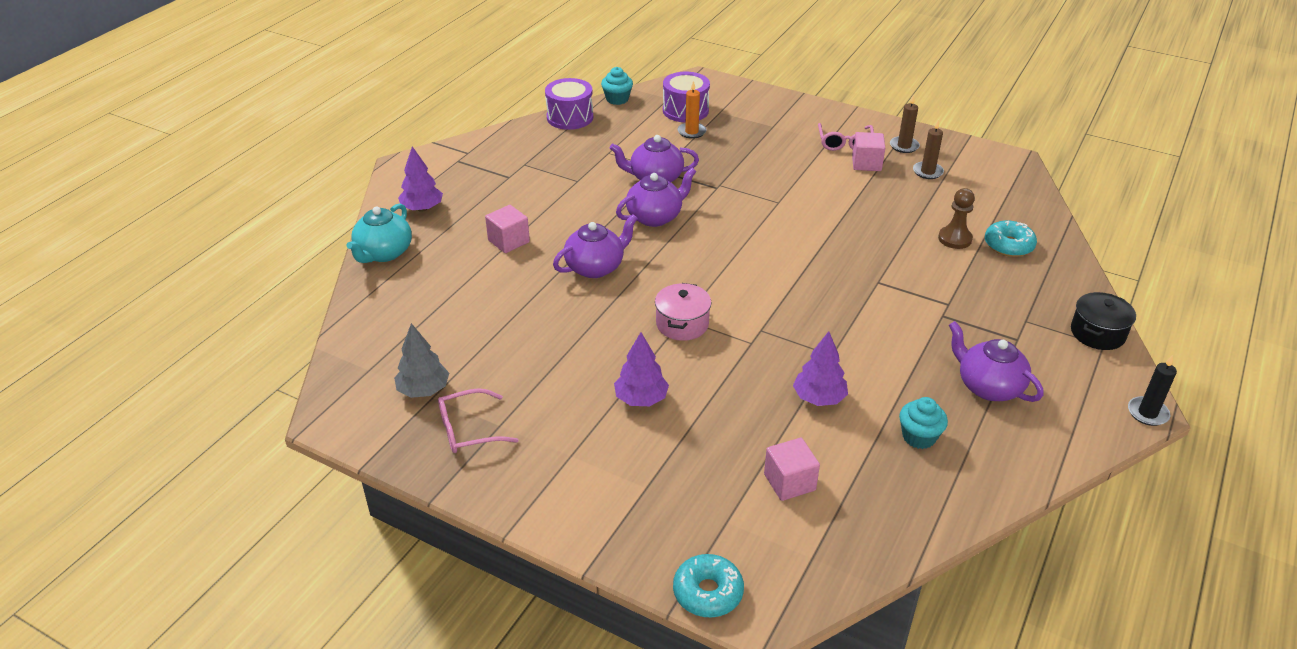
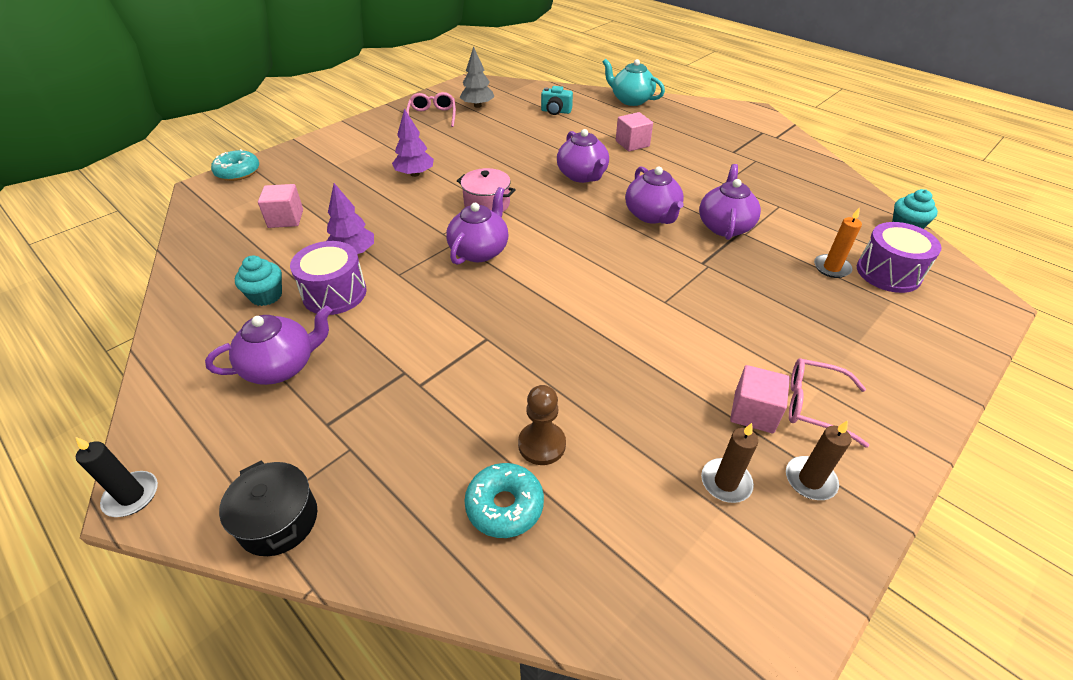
camera: 105 degrees right, 5 degrees up
purple tree [398,146,443,212] -> none
purple drum [545,78,593,130] -> purple drum moved to [290,241,367,315]
none -> purple teapot [446,187,509,265]
none -> turquoise camera [541,86,573,115]

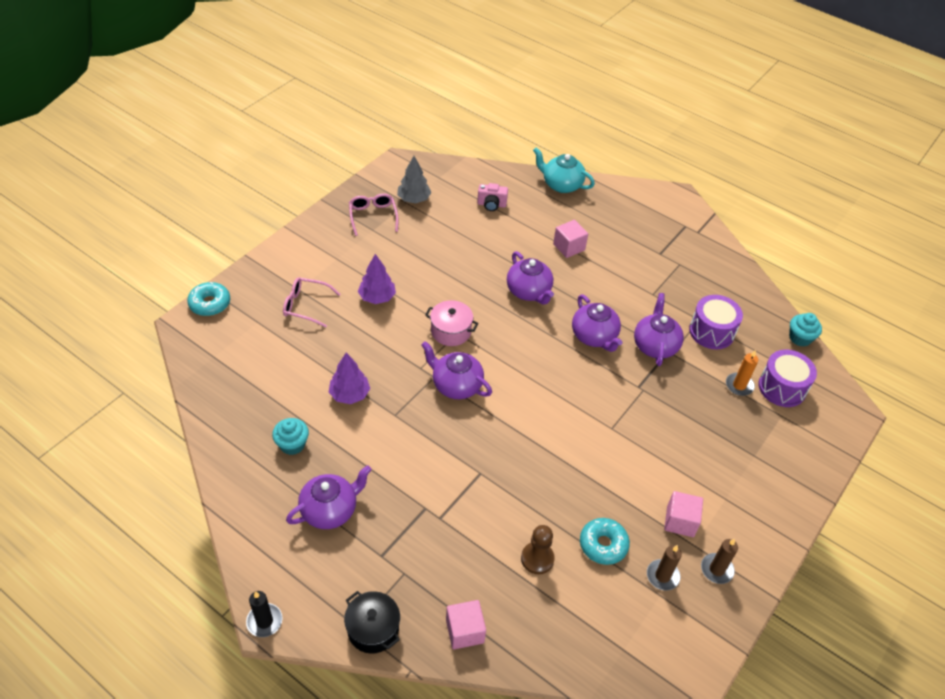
camera: 10 degrees left, 5 degrees up
pink cube [258,184,303,228] -> pink cube moved to [446,600,486,649]
purple drum [290,241,367,315] -> purple drum moved to [689,295,743,349]
purple teapot [446,187,509,265] -> purple teapot turned 75 degrees counterclockwise [421,341,492,399]
turquoise donut [464,463,544,538] -> turquoise donut moved to [580,518,630,565]
turquoise camera [541,86,573,115] -> pink camera [477,183,508,211]
pink glasses [789,358,869,448] -> pink glasses moved to [283,277,340,328]

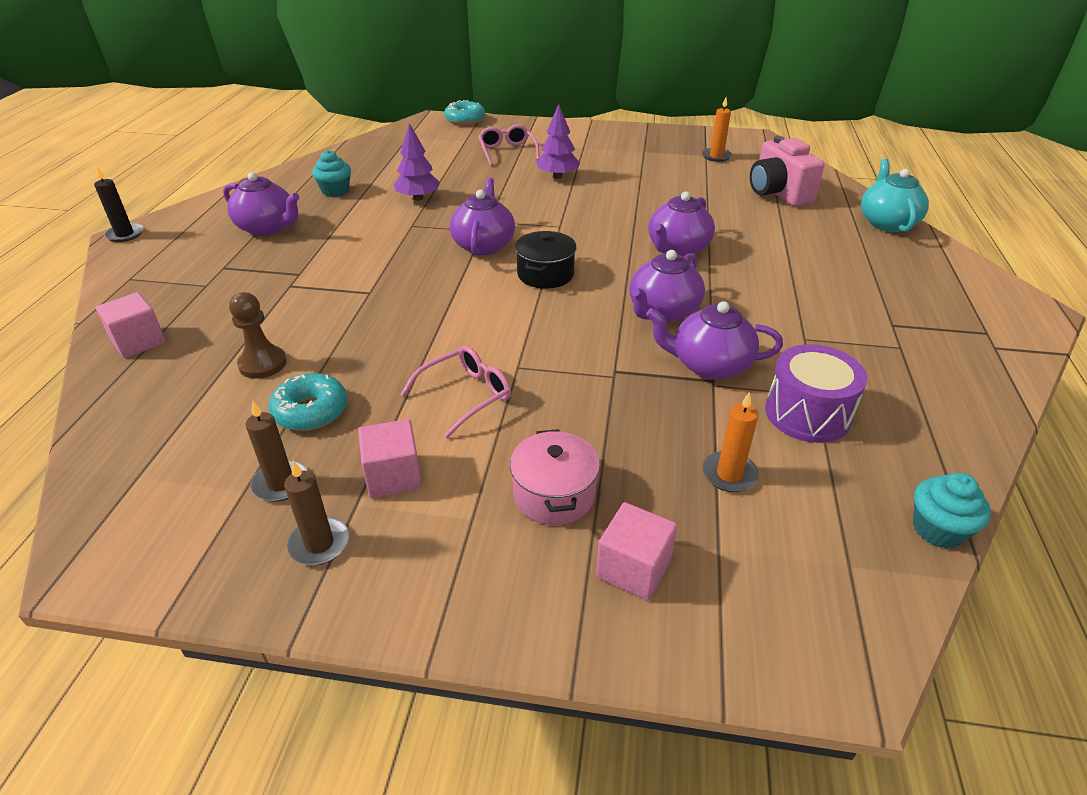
camera: 65 degrees right, 10 degrees down
black pot [344,591,400,654] -> black pot moved to [515,231,576,289]
pink glasses [349,193,399,236] -> pink glasses moved to [400,346,511,438]
grey tree [397,156,431,203] -> orange candle [702,97,732,162]
pink pot [425,300,478,346] -> pink pot moved to [510,429,600,525]
pink camera [477,183,508,211] -> pink camera [750,136,824,206], size x1.72
pink cube [553,220,588,258] -> pink cube moved to [596,502,677,600]
purple teapot [634,293,684,366] -> purple teapot turned 150 degrees counterclockwise [646,301,783,380]
purple drum [758,350,817,407] -> none

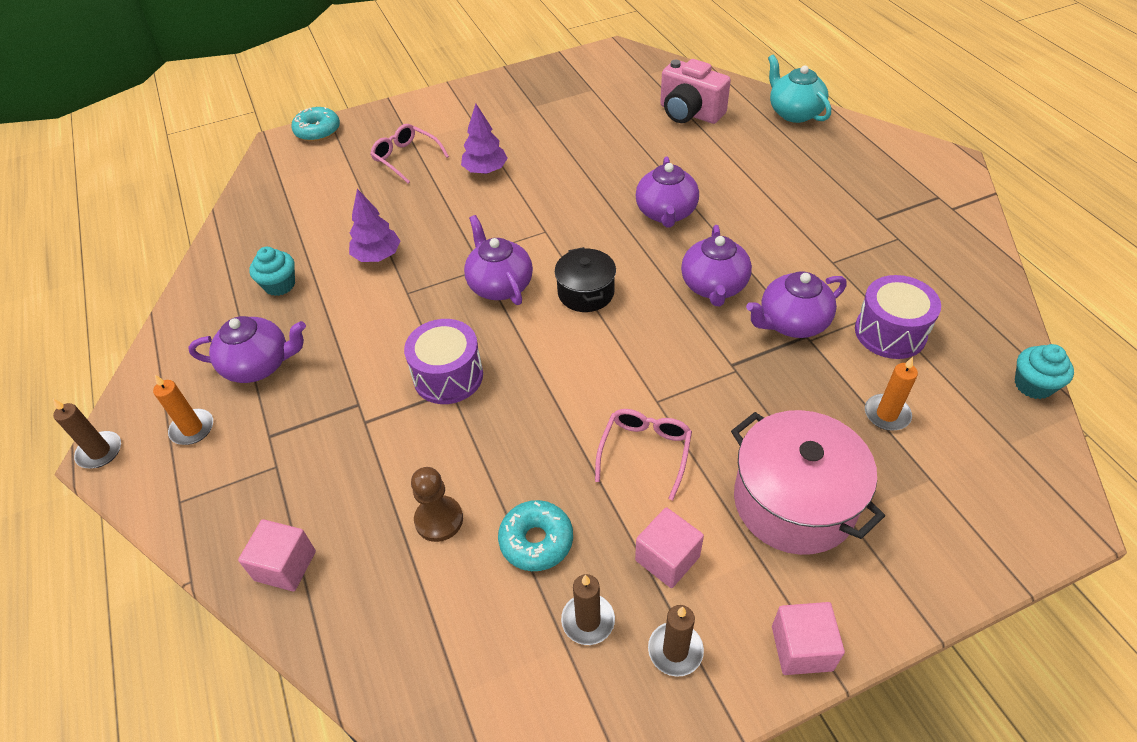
camera: 30 degrees left, 10 degrees up
black candle [94,167,143,242] -> brown candle [53,399,121,468]
pink pot [510,429,600,525] -> pink pot [731,410,885,555], size x1.71
pink cube [596,502,677,600] -> pink cube moved to [772,602,845,675]
orange candle [702,97,732,162] -> orange candle moved to [153,375,213,445]
none -> purple drum [404,319,483,404]

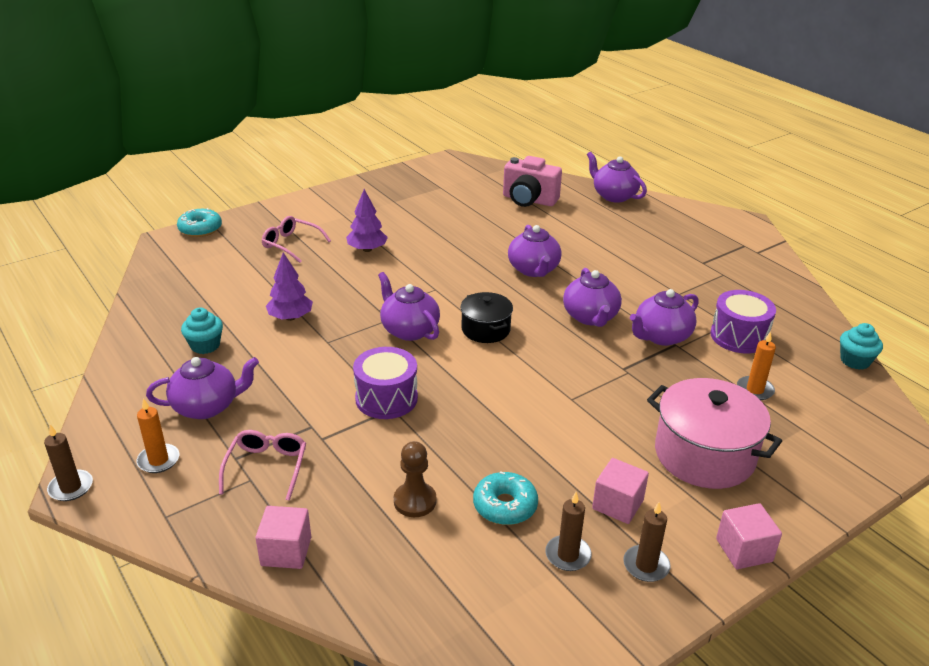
camera: 15 degrees left, 15 degrees down
pink glasses [595,409,692,500] -> pink glasses moved to [219,430,306,501]
turquoise teapot [768,54,831,123] -> purple teapot [587,152,647,203]

